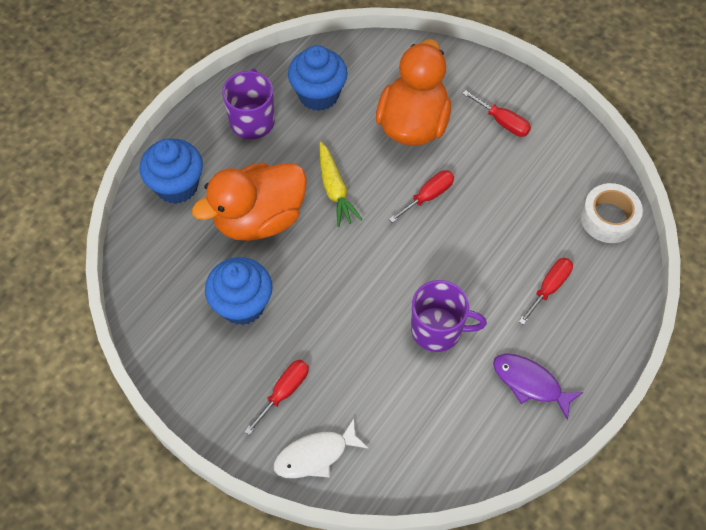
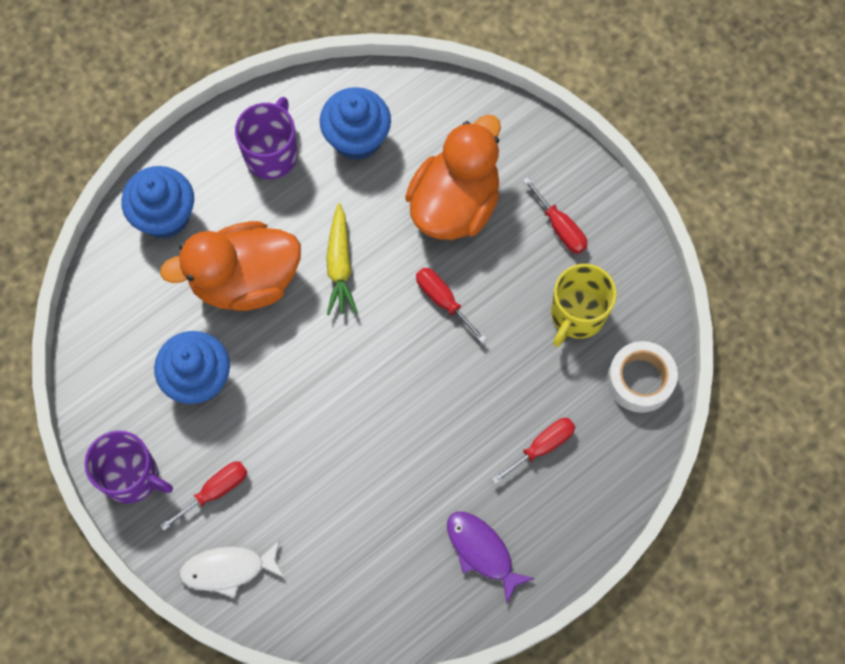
camera: 15 degrees right, 10 degrees up
red screwdriver [389,170,454,223] -> red screwdriver turned 105 degrees counterclockwise [416,268,486,343]
purple mug [411,280,487,352] -> purple mug moved to [84,430,173,504]
none -> yellow mug [551,264,616,347]

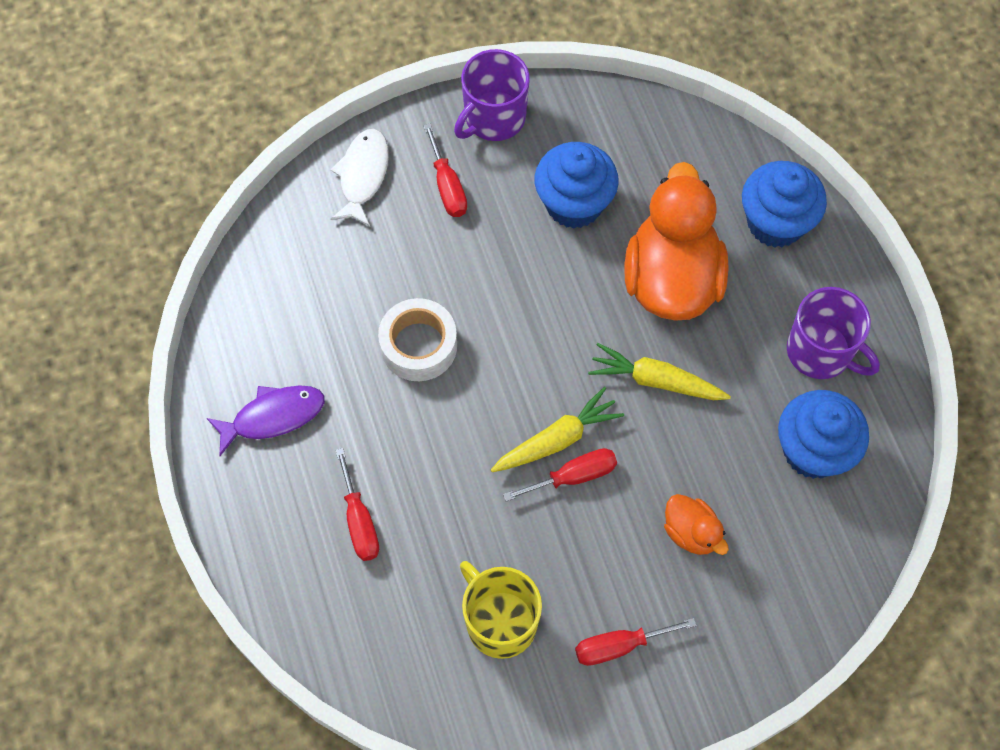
camera: 110 degrees right, 5 degrees down
orange duck [405,114,501,240] -> orange duck [664,494,729,555], size x0.46
white tape [607,341,678,413] -> white tape moved to [378,298,457,381]
none -> yellow carrot [491,387,624,472]

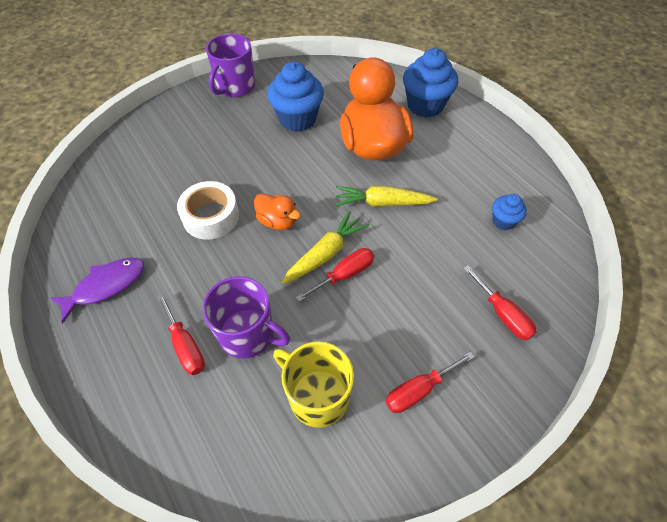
camera: 15 degrees left, 10 degrees down
white fish [331,129,389,226] -> none
red screwdriver [424,124,467,217] -> red screwdriver moved to [463,265,537,341]
orange duck [664,494,729,555] -> orange duck moved to [254,193,301,230]
blue cupcake [778,390,869,479] -> blue cupcake [492,194,527,230], size x0.52
purple mug [787,287,880,379] -> purple mug moved to [203,276,290,359]

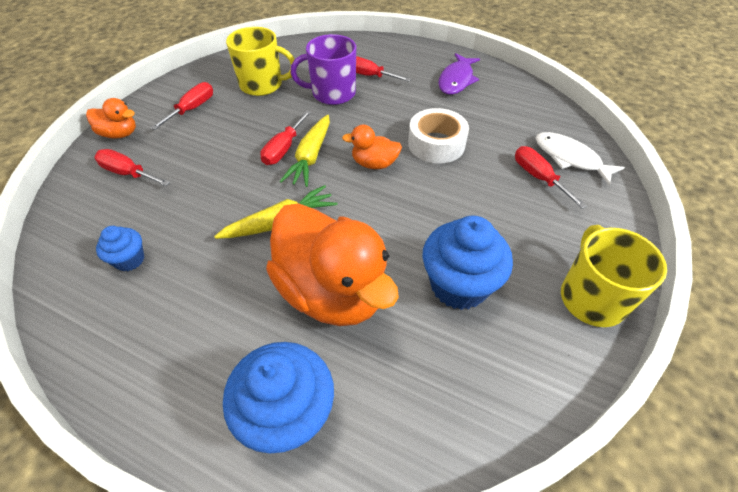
camera: 150 degrees right, 5 degrees down
purple mug [206,33,255,97] -> yellow mug [561,225,667,327]
none -> orange duck [86,98,136,139]
none -> red screwdriver [515,146,587,209]
none -> white fish [535,132,625,186]

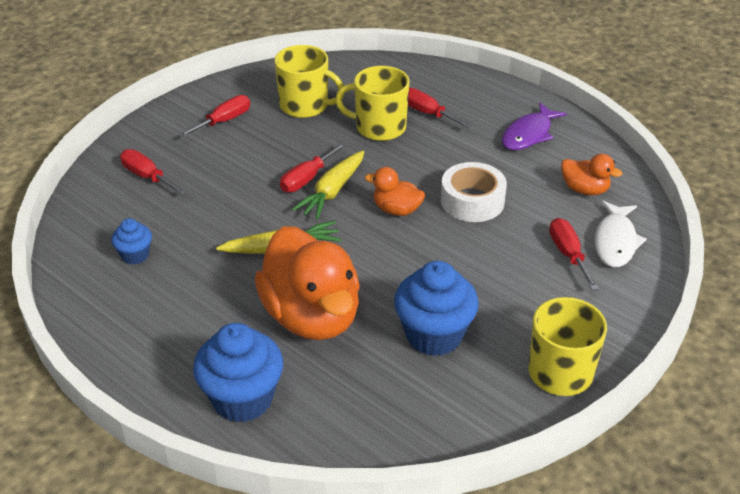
camera: 15 degrees right, 10 degrees down
orange duck [86,98,136,139] -> orange duck moved to [561,154,622,195]
purple mug [291,34,356,105] -> yellow mug [335,66,410,141]
white fish [535,132,625,186] -> white fish turned 135 degrees counterclockwise [595,200,647,267]

